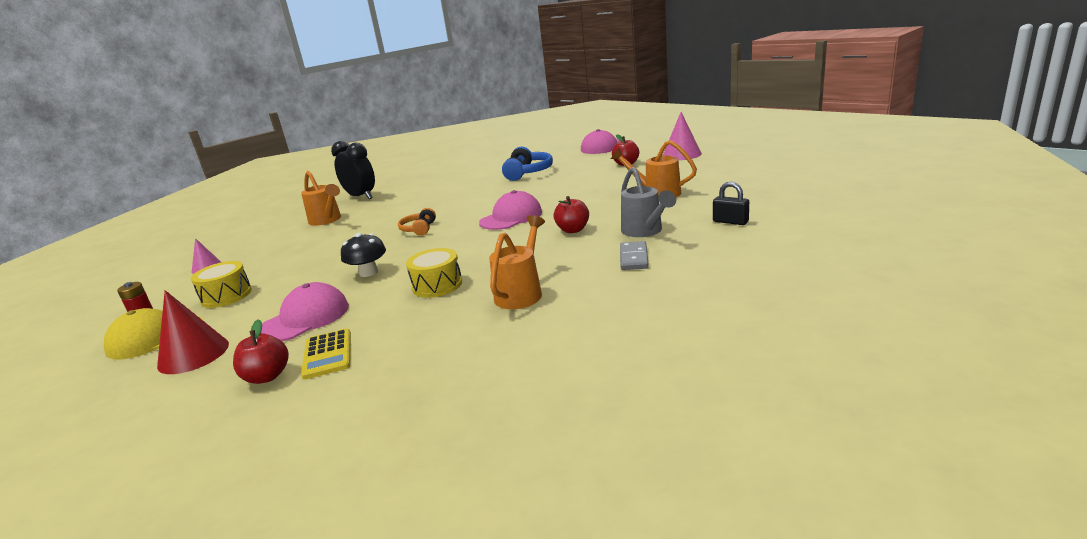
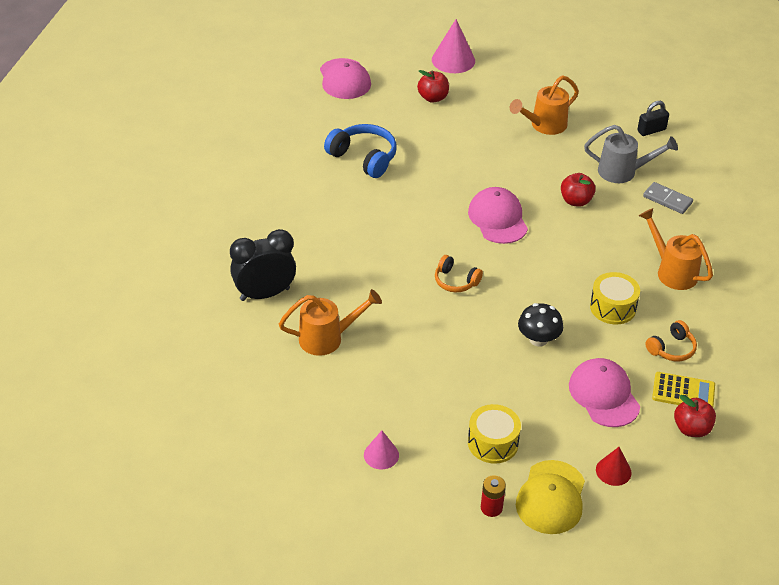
camera: 65 degrees left, 20 degrees up
red cone [157,290,229,374] -> red cone [596,447,632,486], size x0.60
none -> orange headphones [646,320,697,361]

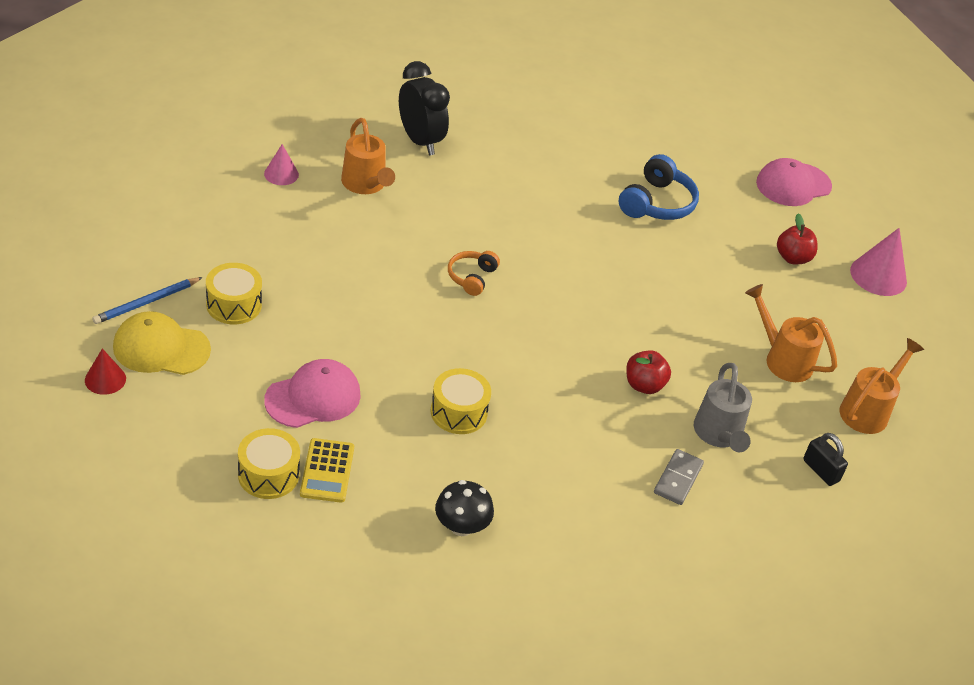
camera: 75 degrees right, 0 degrees up
pink cone [364,431,399,469] -> pink cone moved to [264,144,299,185]
pink cap [468,187,528,244] -> none
red battery [481,475,506,517] -> blue pencil [92,277,203,324]
black mushroom [518,303,563,347] -> black mushroom moved to [435,480,494,536]
red cone [596,447,632,486] -> red cone moved to [85,348,126,395]
orange watering can [639,208,713,290] -> orange watering can moved to [840,338,924,434]
orange headphones [646,320,697,361] -> none
red apple [674,395,716,437] -> yellow drum [238,428,300,499]

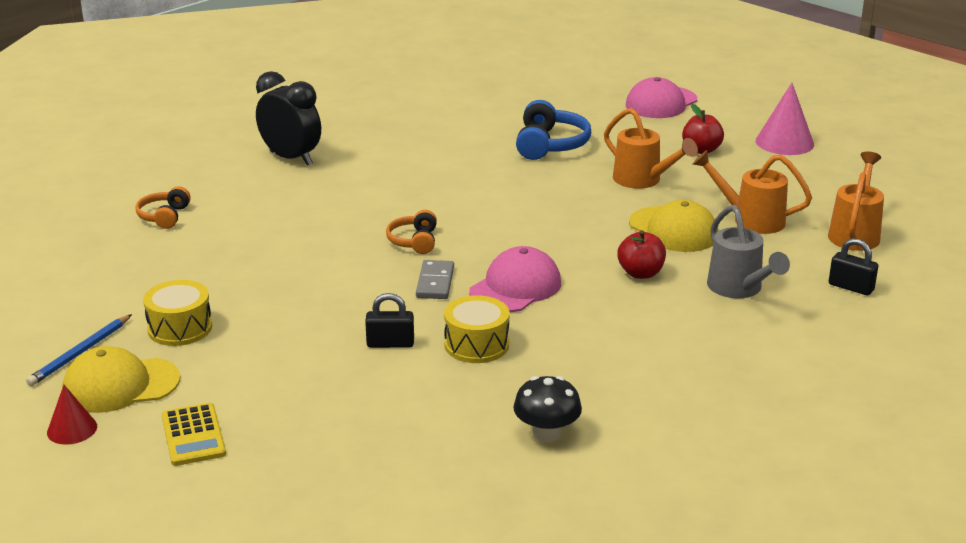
camera: 15 degrees left, 15 degrees down
yellow drum [238,428,300,499] -> none
pink cone [264,144,299,185] -> orange headphones [135,186,191,229]
pink cap [264,359,361,428] -> pink cap moved to [469,246,561,312]
yellow calculator [300,438,354,503] -> yellow calculator moved to [162,403,226,466]
orange watering can [341,118,395,194] -> orange watering can moved to [604,108,698,189]
grey domino [654,449,704,505] -> grey domino moved to [416,260,454,299]
none -> black padlock [365,293,414,348]
none -> yellow cap [629,200,718,252]

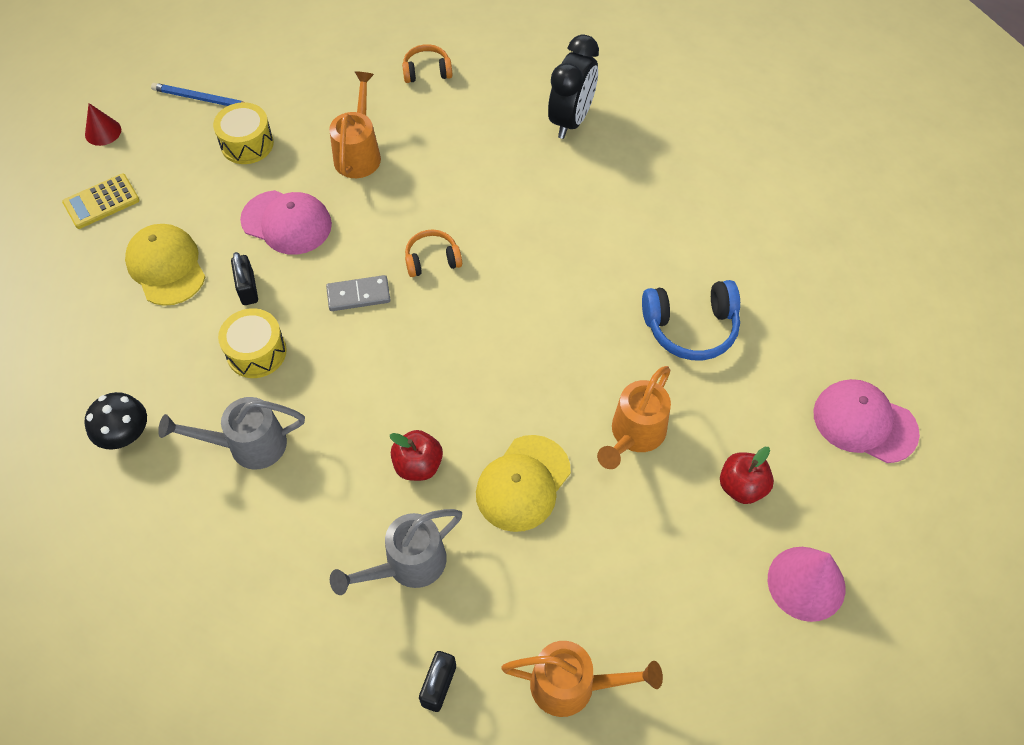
camera: 75 degrees right, 30 degrees up
yellow cap [62,346,181,413] -> yellow cap moved to [125,224,205,306]
pink cap [469,246,561,312] -> pink cap moved to [240,190,332,255]
orange watering can [692,150,812,234] -> orange watering can moved to [329,71,381,178]
none -> grey watering can [158,397,305,470]

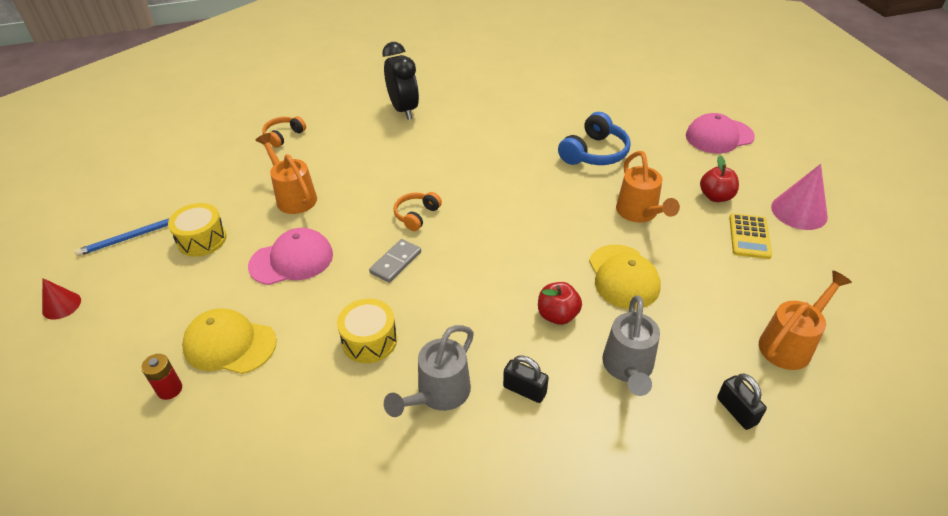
camera: 45 degrees left, 15 degrees down
yellow calculator [62,174,140,229] -> yellow calculator moved to [729,213,772,259]
black mushroom [84,392,147,449] -> none
black padlock [231,252,258,305] -> black padlock moved to [503,356,549,403]
none -> red battery [141,354,182,400]

